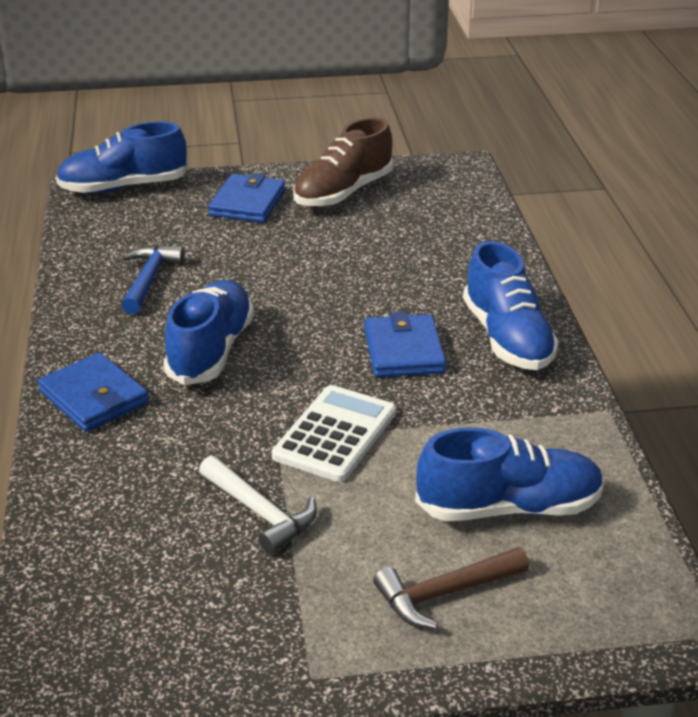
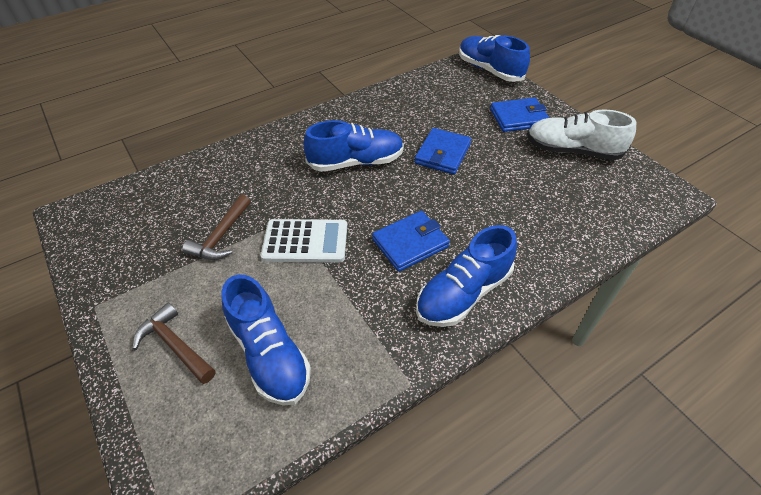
camera: 65 degrees right, 15 degrees up
blue wallet [38,353,149,432] -> blue wallet moved to [415,128,471,174]
blue hammer [121,245,185,314] -> none
white hammer [199,456,317,554] -> brown hammer [182,194,251,260]
brown shoe [293,118,394,207] -> white shoe [527,109,636,160]

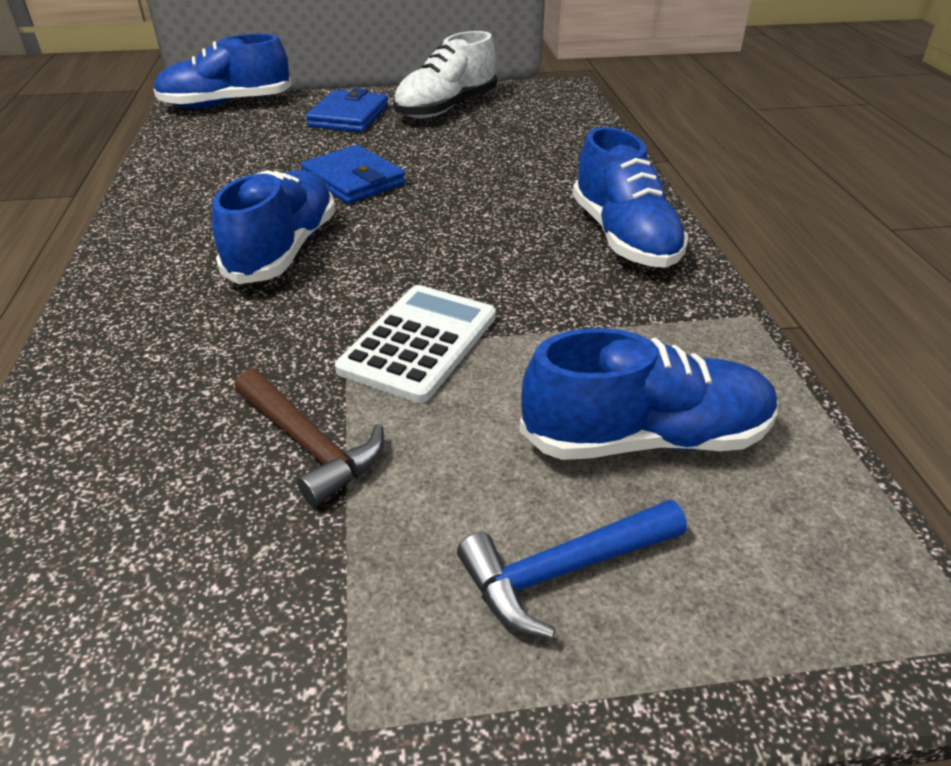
camera: 65 degrees left, 10 degrees down
brown hammer [132,303,215,384] -> blue hammer [457,500,687,639]
blue wallet [372,211,450,272] -> none

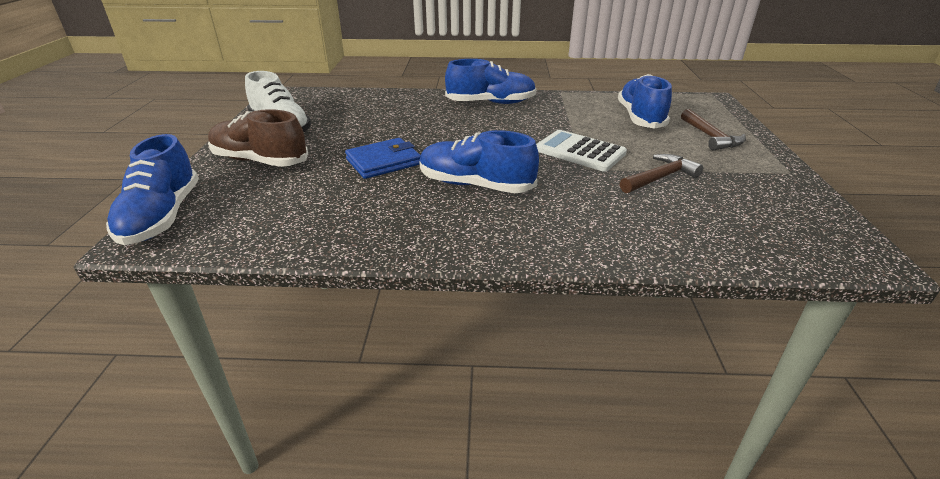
camera: 80 degrees left, 5 degrees down
blue wallet [306,88,388,132] -> brown shoe [208,109,308,167]
blue hammer [457,500,687,639] -> brown hammer [681,109,746,151]

